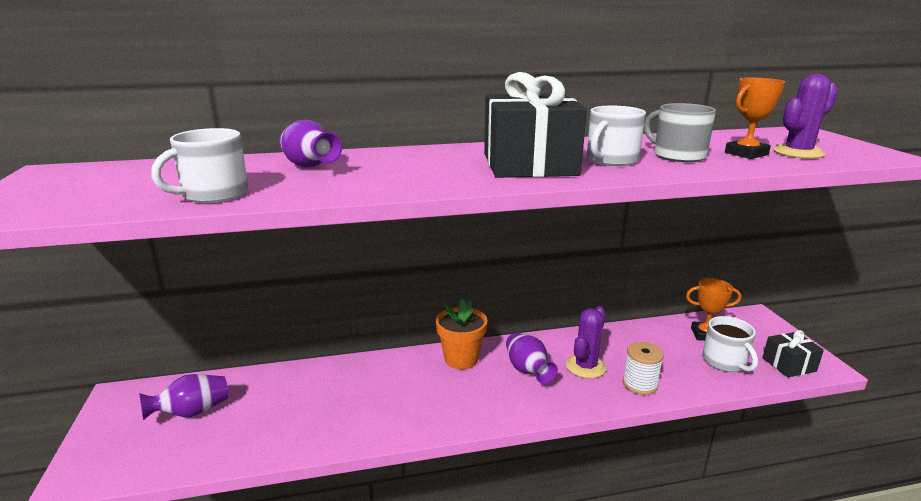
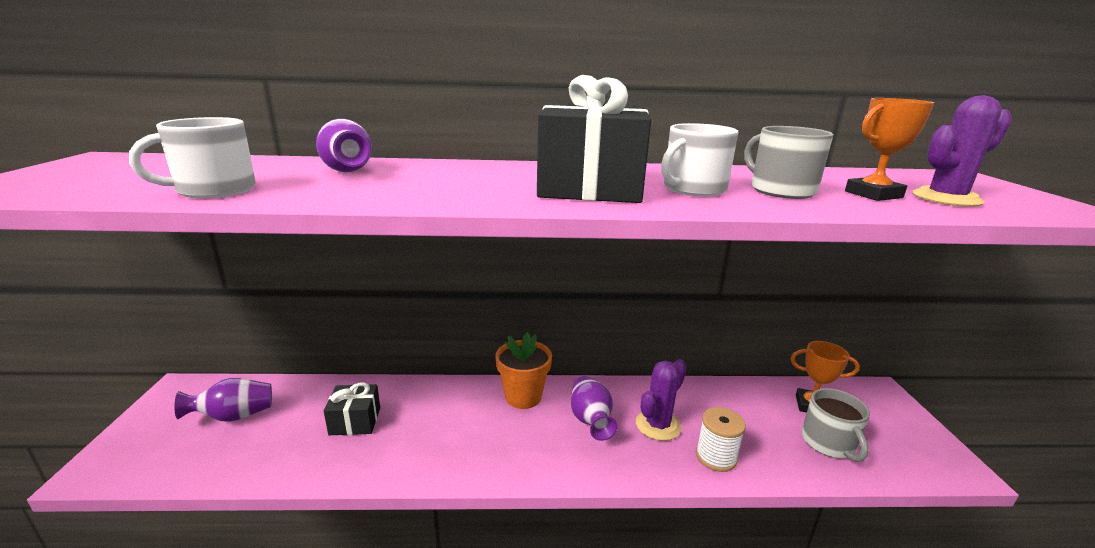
camera: 10 degrees right, 0 degrees up
white mug [702,316,758,372] -> grey mug [802,388,870,462]
black gift [763,330,824,377] -> black gift moved to [324,382,380,435]

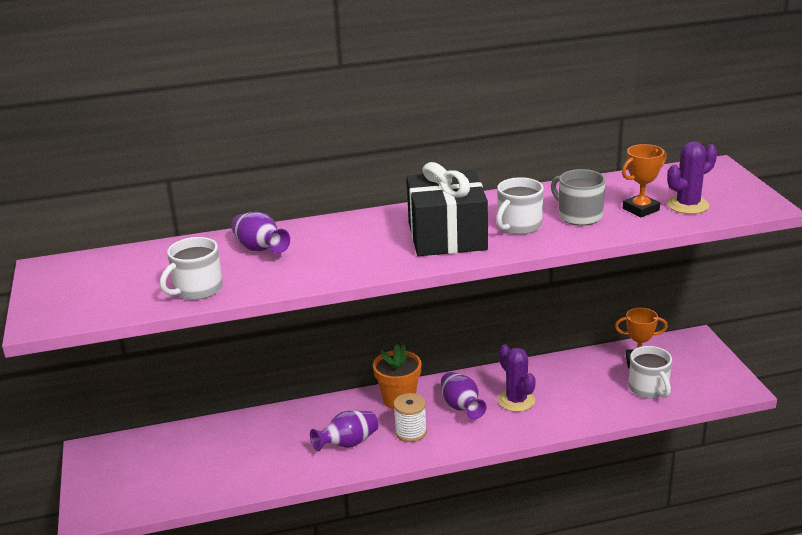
camera: 10 degrees left, 5 degrees up
purple vase [174,378,272,422] -> purple vase moved to [310,411,378,451]
black gift [324,382,380,435] -> none
purple cactus [636,359,687,441] -> purple cactus turned 60 degrees counterclockwise [498,344,536,412]
white spool [696,407,746,472] -> white spool moved to [393,393,427,442]
grey mug [802,388,870,462] -> white mug [629,346,672,399]

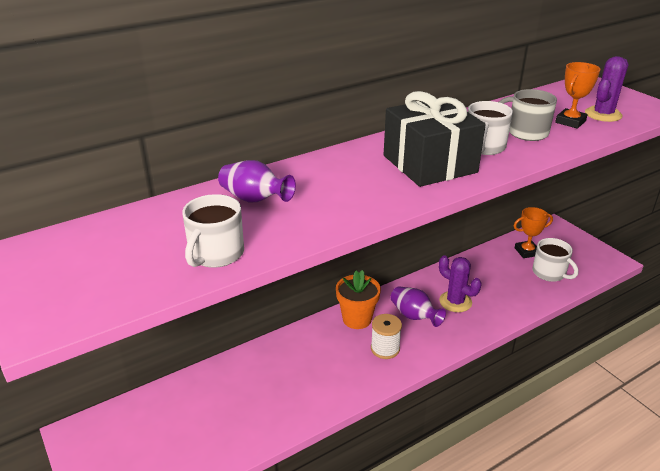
camera: 20 degrees left, 5 degrees up
purple vase [310,411,378,451] -> none

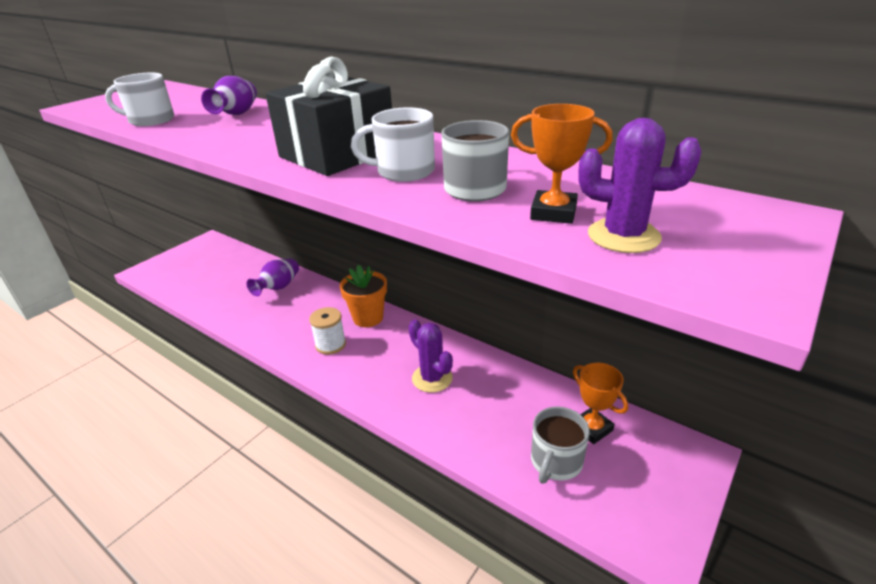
camera: 70 degrees right, 0 degrees up
purple vase [391,286,446,327] -> purple vase moved to [247,258,299,296]
purple cactus [439,255,482,312] -> purple cactus turned 60 degrees counterclockwise [409,320,453,393]
white mug [532,238,578,282] -> grey mug [531,406,590,484]

